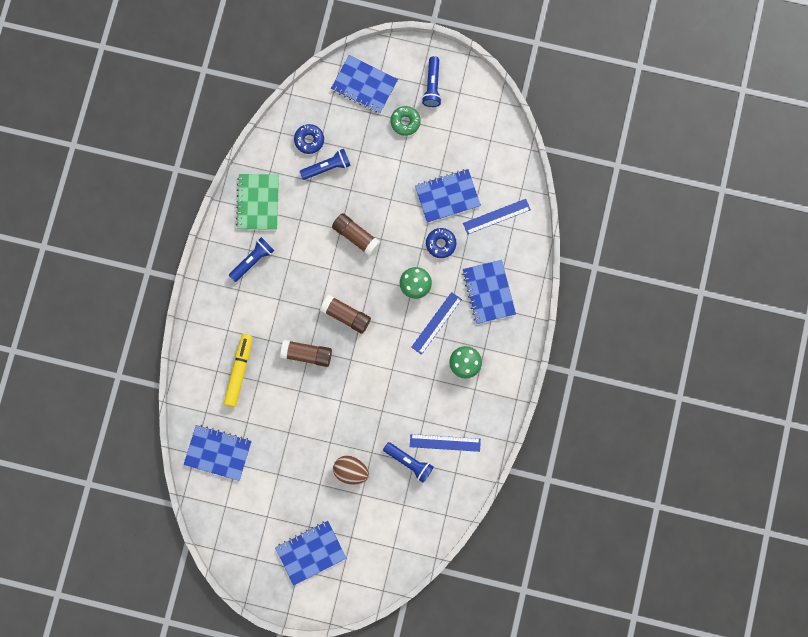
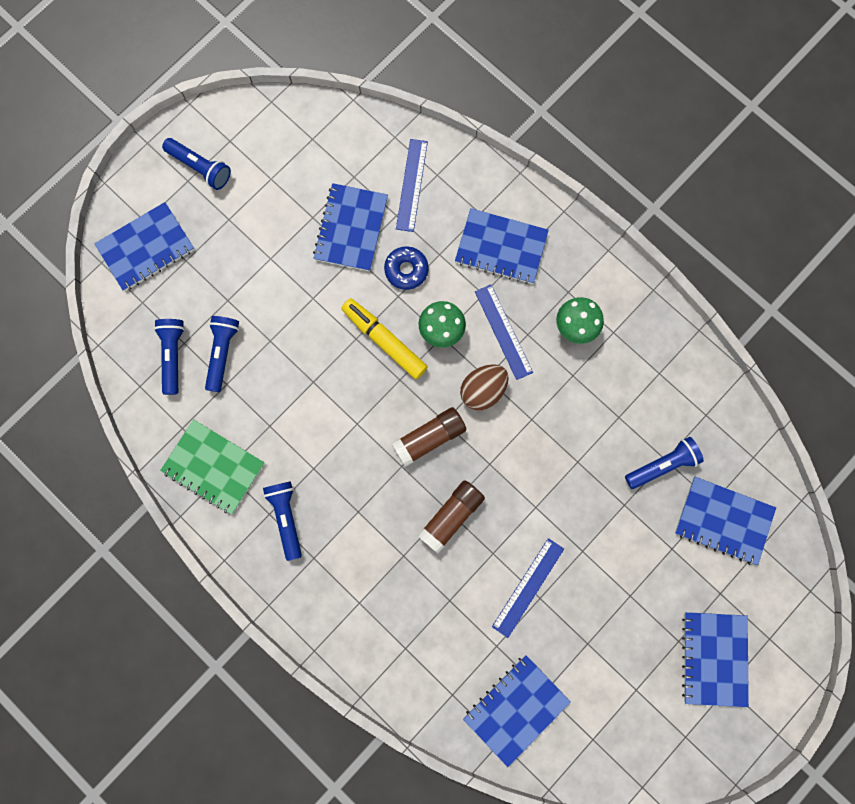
camera: 60 degrees left, 0 degrees up
yellow marker [224,334,253,407] -> yellow marker moved to [341,298,428,379]
blue donut [294,124,324,154] -> blue flashlight [154,319,185,395]
brown glue stick [332,213,380,256] -> none
brown egg [333,456,369,485] -> brown egg moved to [460,364,509,411]
green donut [390,106,421,136] -> none
blue ruler [410,434,481,452] -> blue ruler moved to [492,538,564,638]
none -> blue notebook [675,477,776,565]

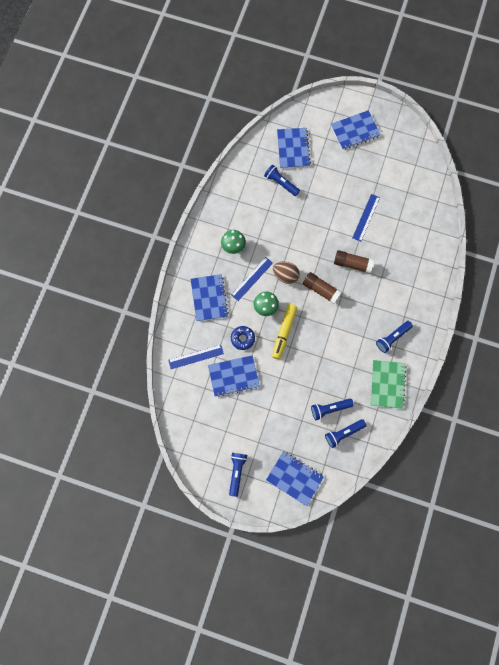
camera: 115 degrees left, 5 degrees down
blue notebook [463,655,571,767] -> none
blue ruler [492,538,564,638] -> blue ruler turned 75 degrees counterclockwise [352,194,380,242]

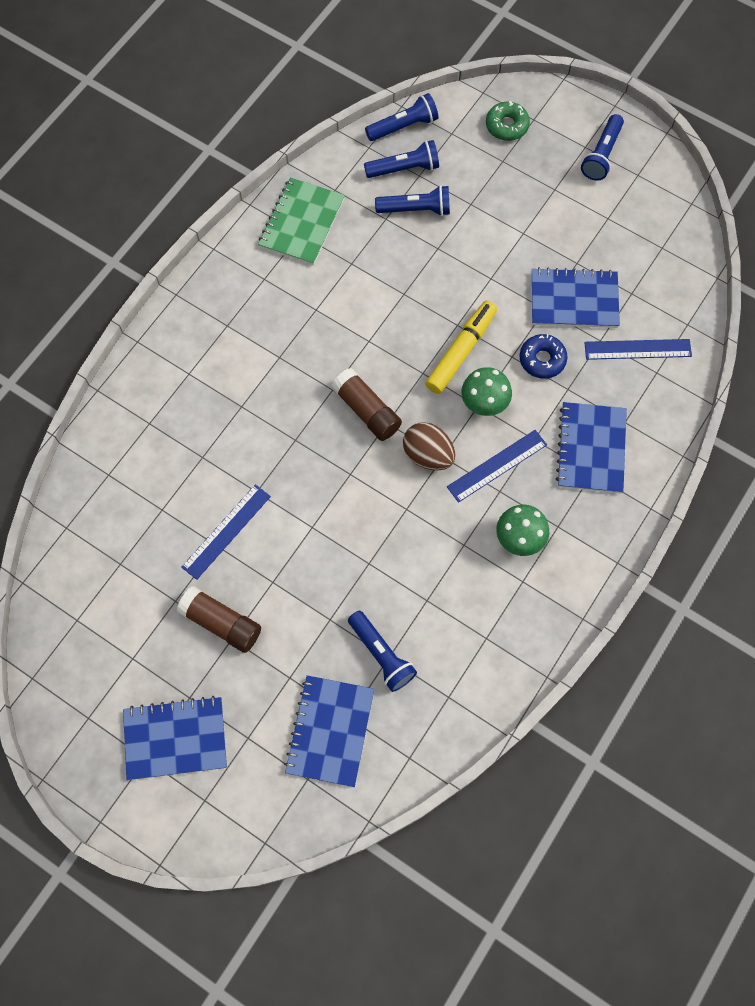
camera: 165 degrees left, 5 degrees down
blue notebook [266,451,324,506] -> green donut [486,101,530,141]
brown glue stick [334,250,374,273] -> brown glue stick moved to [176,586,261,653]
blue flashlight [376,321,413,353] -> blue flashlight moved to [365,93,438,141]

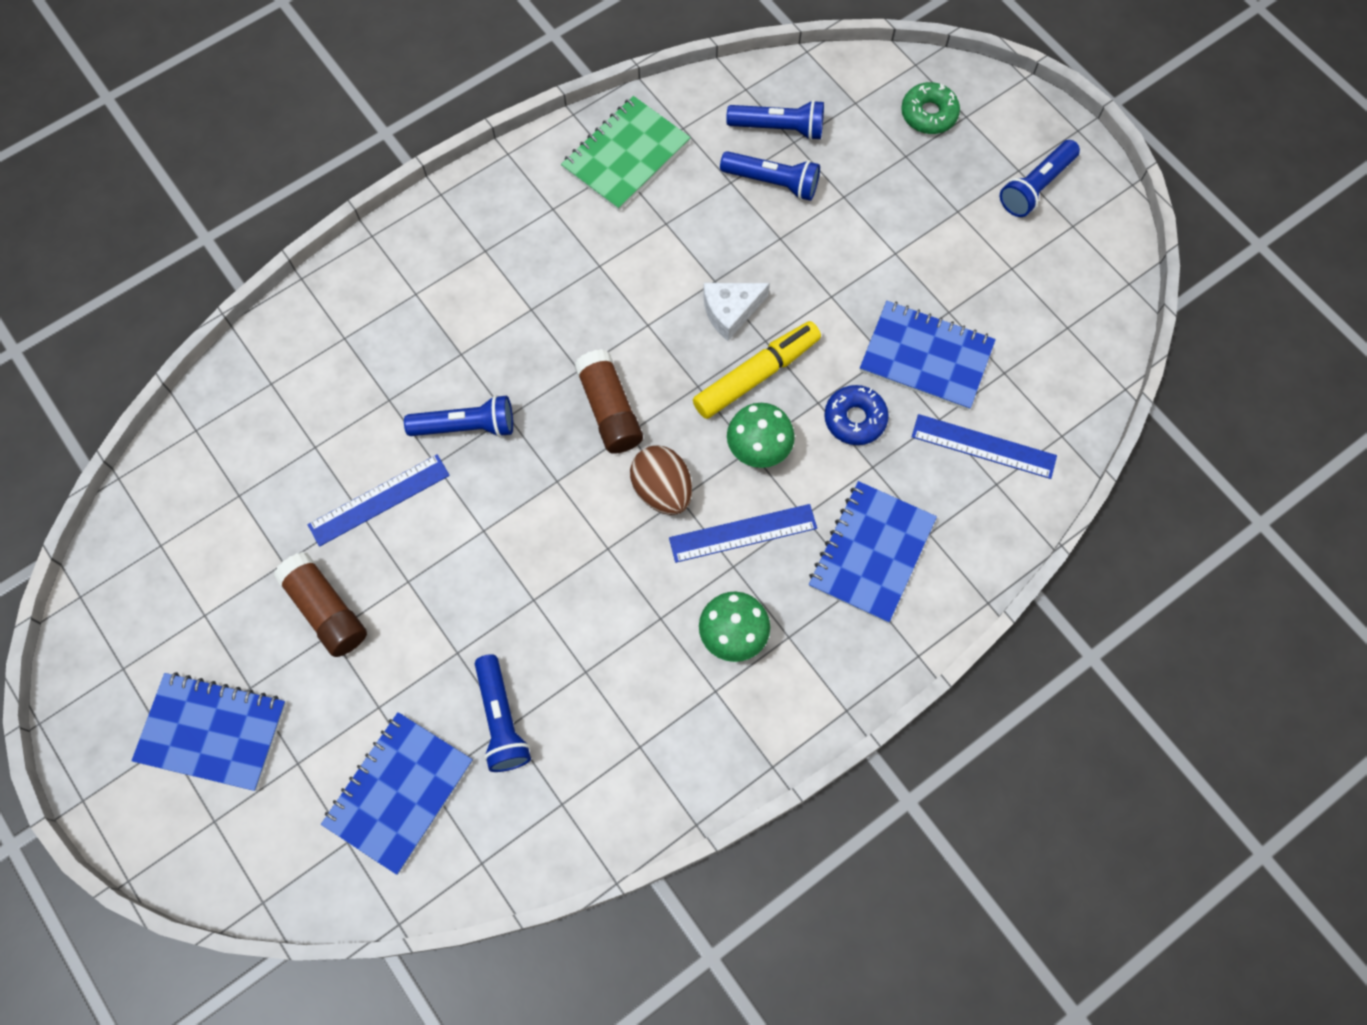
camera: 20 degrees right, 0 degrees up
blue flashlight [365,93,438,141] -> blue flashlight moved to [404,395,513,437]
none -> white cheese [703,283,770,341]

